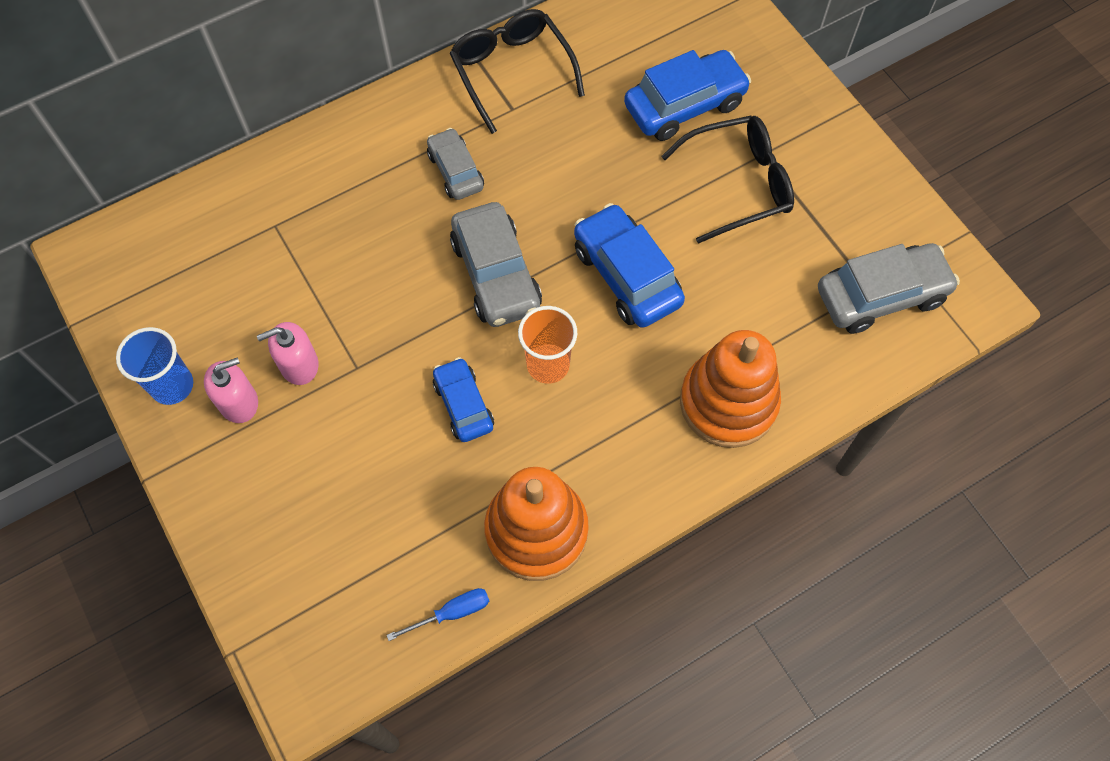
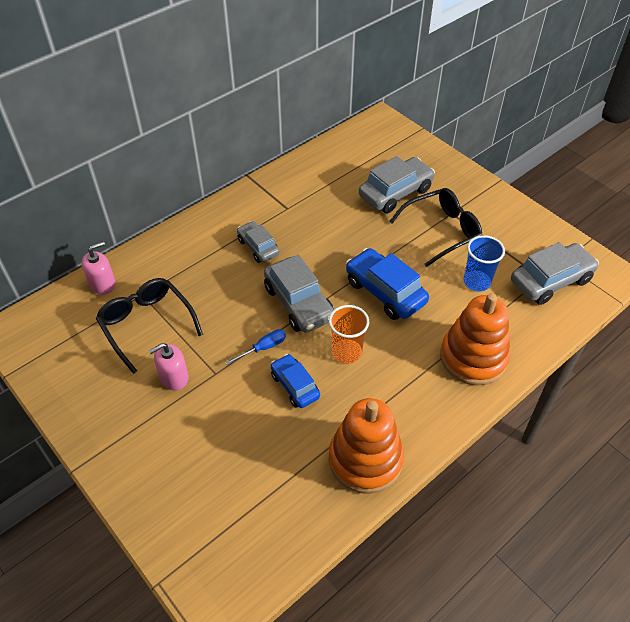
camera: 10 degrees left, 15 degrees down
blue cup [116,327,193,405] -> blue cup moved to [464,235,505,291]
pink soap dispenser [204,357,258,423] -> pink soap dispenser moved to [82,241,116,294]
blue screwdriver [387,588,489,641] -> blue screwdriver moved to [225,329,286,365]
black glasses [450,9,585,134] -> black glasses moved to [96,278,203,374]
blue car [624,50,751,141] -> grey car [359,156,435,213]

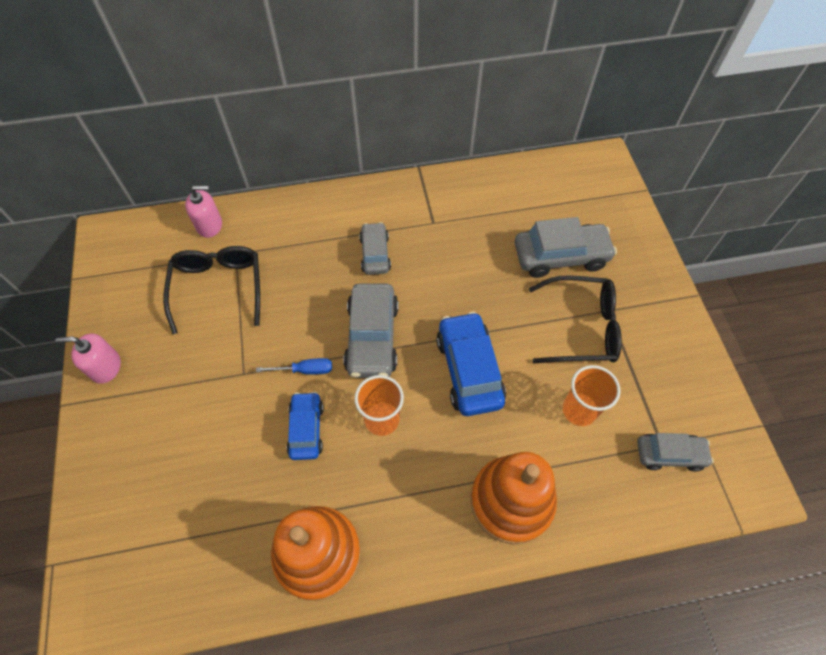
camera: 30 degrees right, 10 degrees up
pink soap dispenser [149,343,189,390] -> pink soap dispenser moved to [55,333,121,384]
blue cup [464,235,505,291] -> orange cup [563,365,621,426]
grey car [511,242,599,305] -> grey car [637,433,714,472], size x0.62

